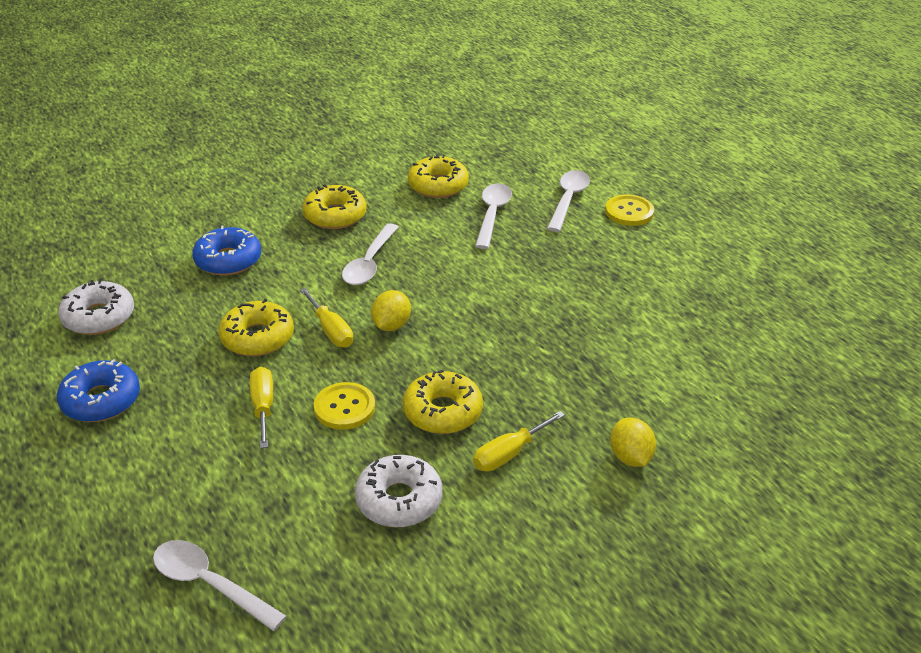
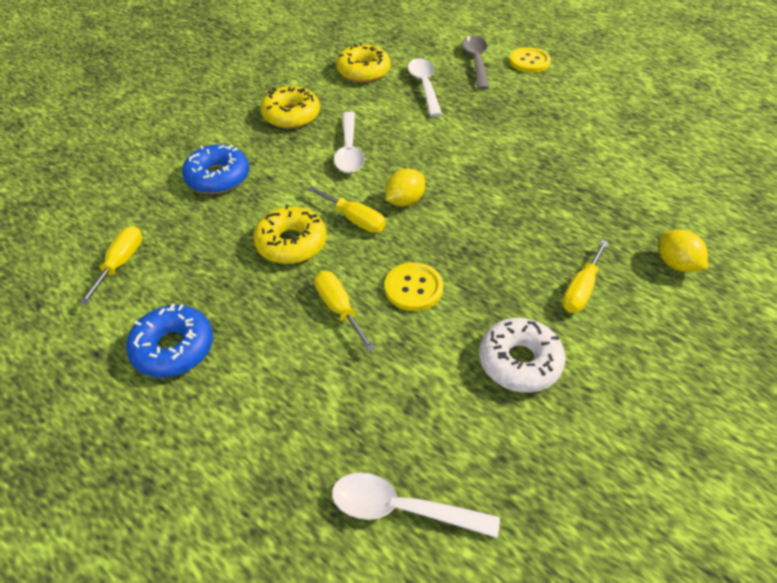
camera: 20 degrees left, 10 degrees up
white donut [58,279,134,335] -> yellow screwdriver [79,226,142,305]
yellow lemon [371,290,411,331] -> yellow lemon turned 45 degrees clockwise [386,169,425,207]
yellow donut [403,370,483,434] -> none
white spoon [547,170,590,232] -> grey spoon [462,36,489,90]

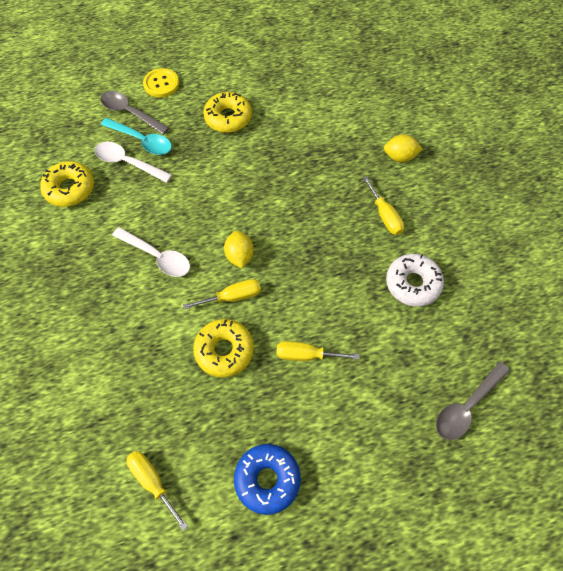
camera: 55 degrees left, 15 degrees up
blue donut [182,144,249,194] -> none
yellow donut [261,86,320,129] -> yellow donut moved to [203,92,252,133]
white spoon [332,473,500,538] -> grey spoon [436,361,510,440]
yellow button [385,262,443,311] -> none
none -> turquoise spoon [101,118,172,155]

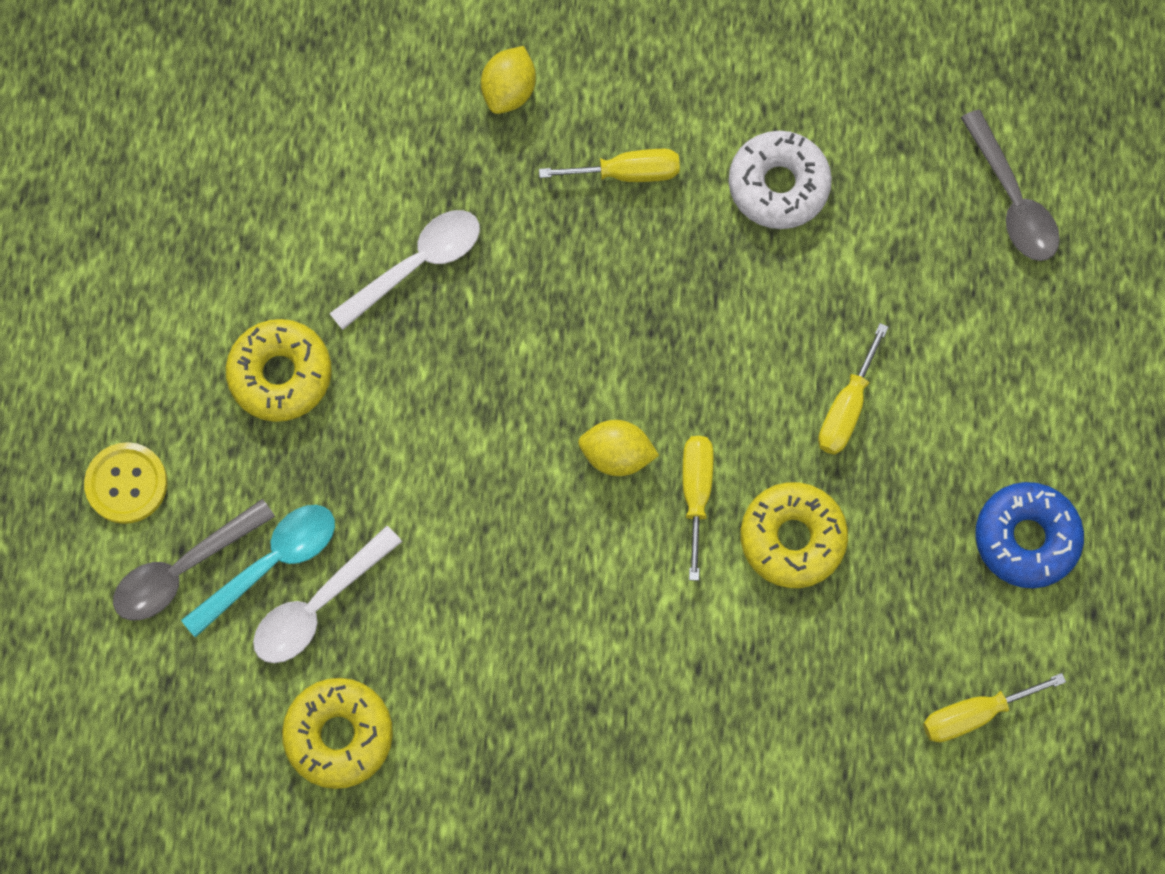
camera: 70 degrees left, 10 degrees up
white spoon [112,227,190,277] -> white spoon moved to [329,210,480,330]

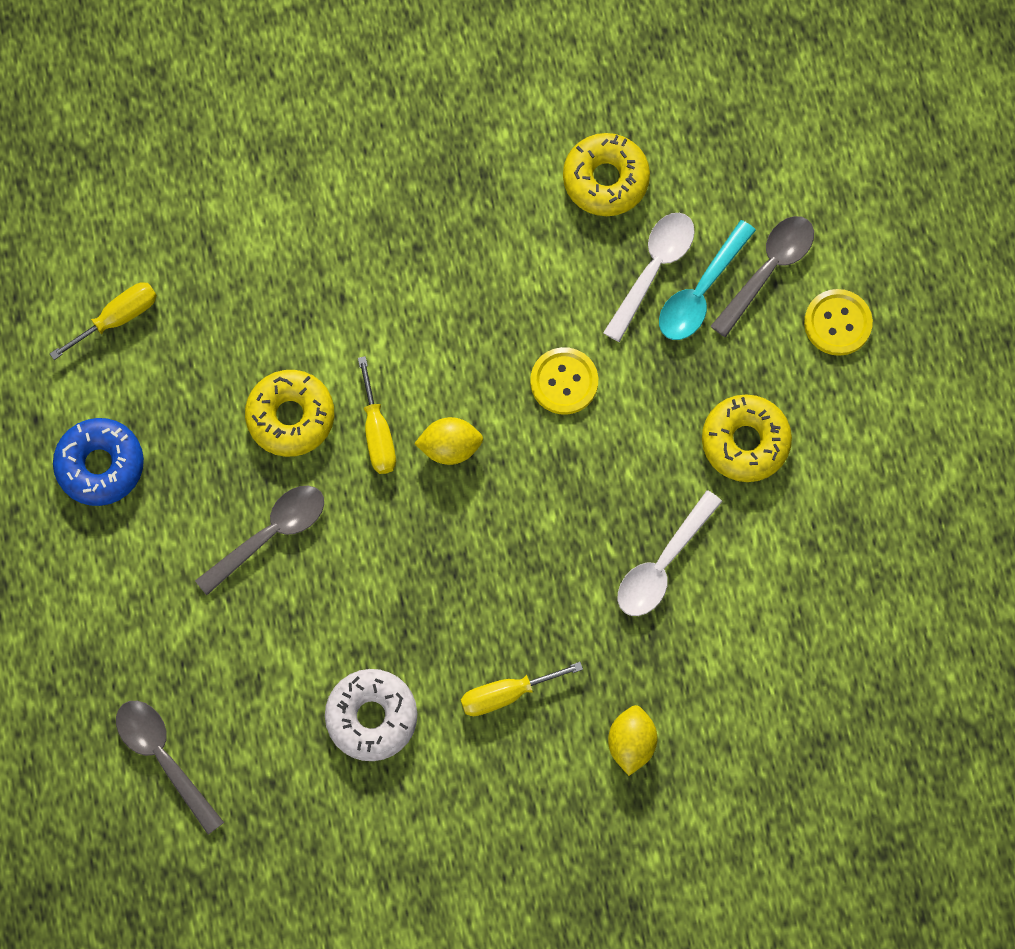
camera: 165 degrees right, 0 degrees up
yellow screwdriver [818,323,889,455] -> grey spoon [195,486,324,595]
none -> yellow button [530,347,598,415]

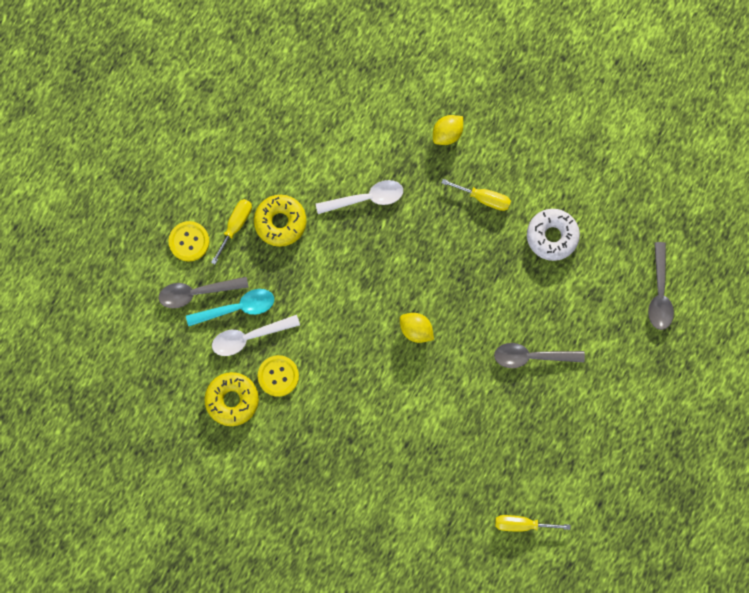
camera: 140 degrees left, 5 degrees up
blue donut [53,418,144,506] -> none
yellow donut [245,370,334,457] -> none
yellow screwdriver [358,356,396,474] -> yellow screwdriver moved to [211,199,252,264]
yellow button [530,347,598,415] -> yellow button moved to [258,355,299,397]

